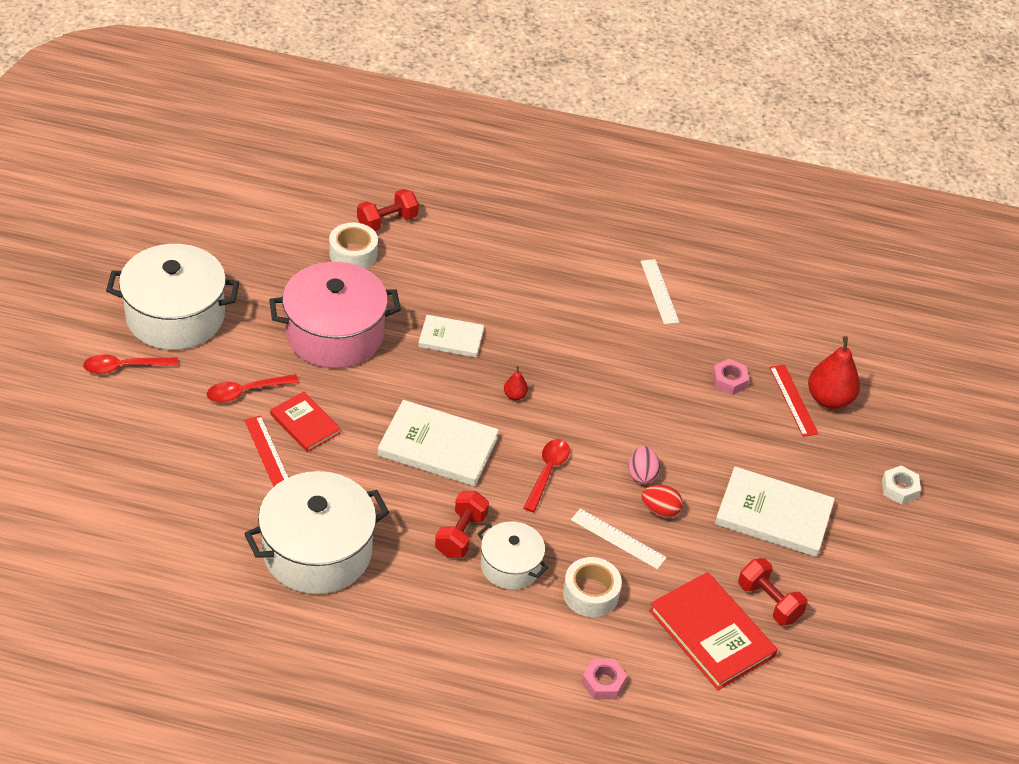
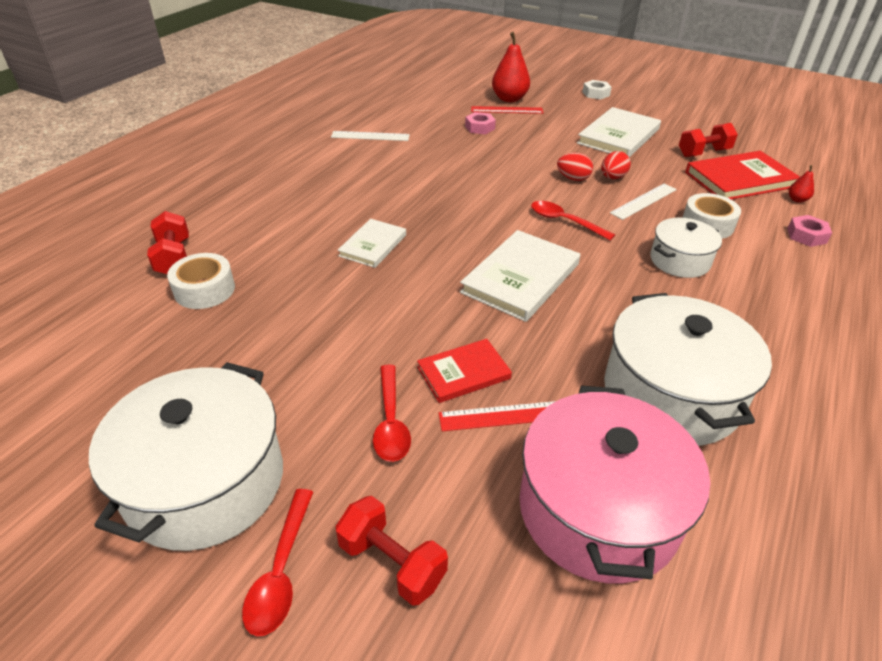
camera: 70 degrees left, 5 degrees down
pink pot [269,262,401,368] -> pink pot moved to [520,386,710,583]
red dumbbell [435,491,489,558] -> red dumbbell moved to [335,496,448,606]
red pear [504,366,528,400] -> red pear moved to [789,165,814,203]
pink egg [629,446,660,485] -> red egg [557,153,593,181]

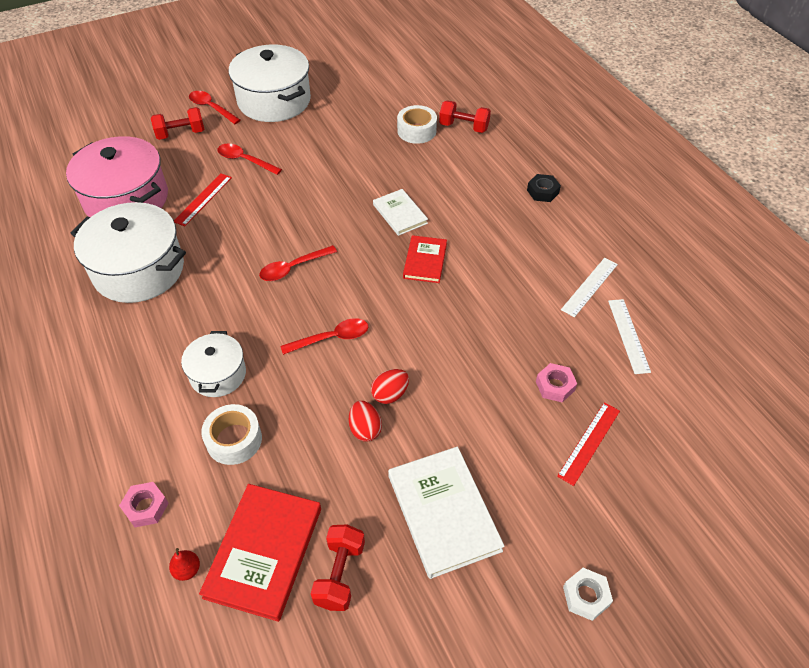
camera: 125 degrees right, 10 degrees up
red book [417,339,512,403] -> red book moved to [403,235,447,283]
white book [460,230,580,322] -> red spoon [259,245,337,281]
red pear [492,32,530,102] -> none
white ruler [610,184,677,220] -> white ruler moved to [608,299,651,374]
none -> black nut [527,174,561,202]

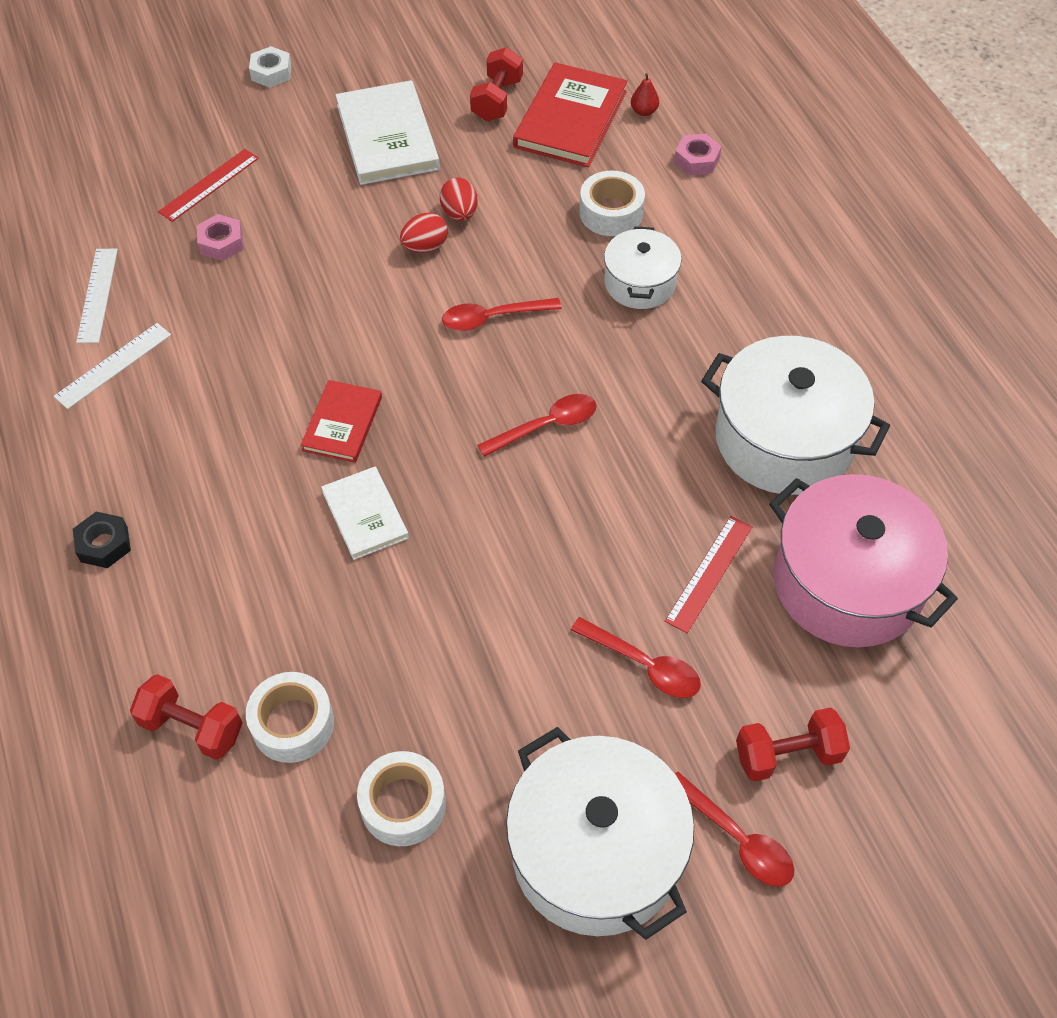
camera: 175 degrees left, 5 degrees up
none -> white tape [357,751,446,846]

